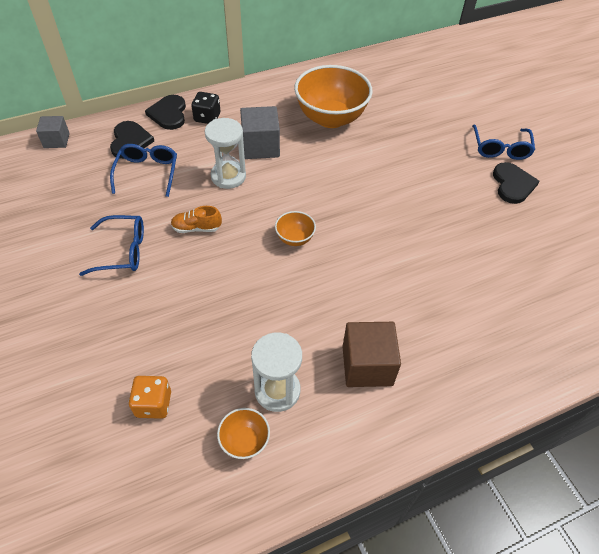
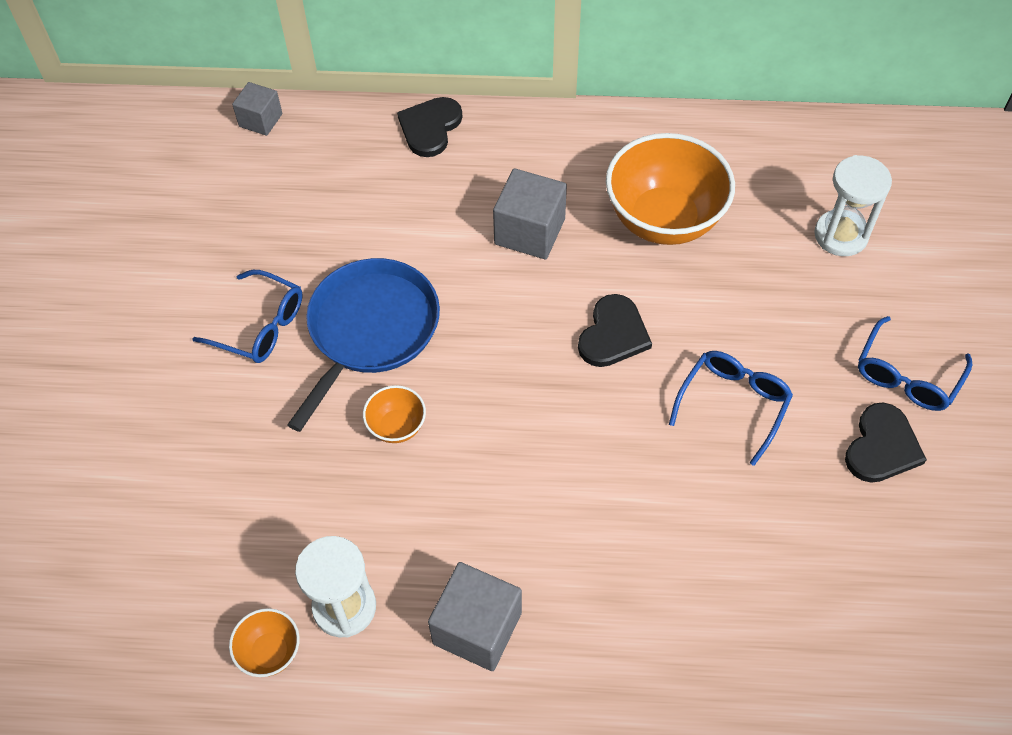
camera: 30 degrees right, 5 degrees up
black heart [110,121,154,159] -> black heart moved to [578,294,652,367]
blue glasses [110,144,177,197] -> blue glasses moved to [669,351,793,466]
orange dice [129,376,171,419] -> none
orange shoe [171,206,222,233] -> blue pan [287,258,440,432]
black dice [191,92,220,124] -> none
white hourglass [205,118,246,189] -> white hourglass moved to [814,155,892,256]
orange bowl [275,211,316,246] -> orange bowl moved to [363,385,426,443]
brown cube [342,322,401,387] -> grey cube [428,562,522,671]

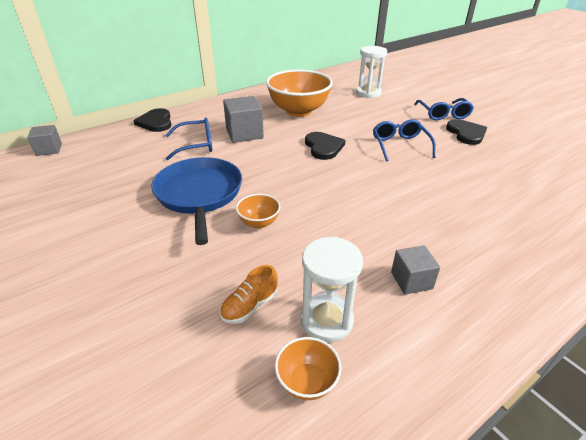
camera: 40 degrees left, 20 degrees down
blue glasses [192,270,303,363] -> blue glasses moved to [165,117,213,160]
grey cube [428,562,522,671] -> grey cube [391,245,440,295], size x0.62
none -> orange shoe [220,265,278,324]

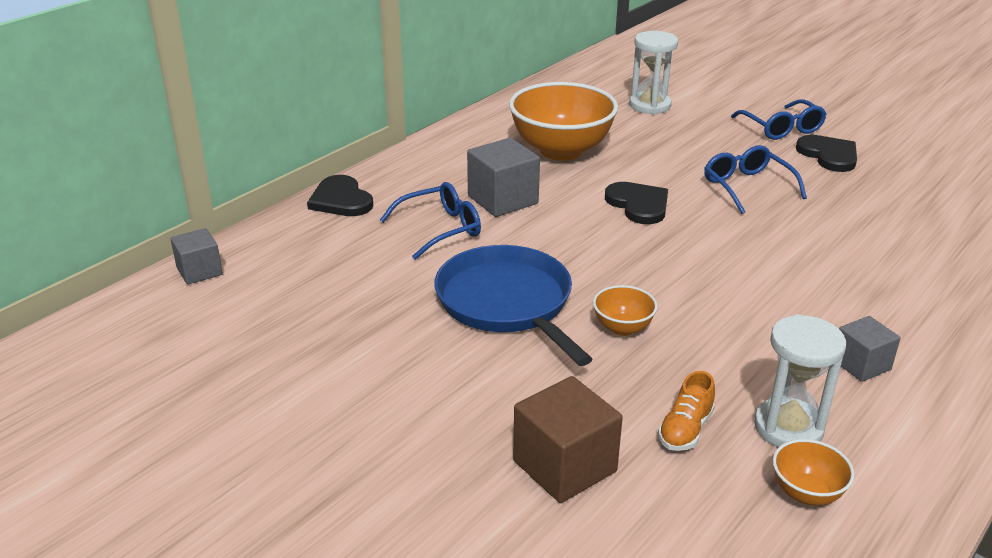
camera: 15 degrees left, 5 degrees down
none -> brown cube [513,376,623,503]

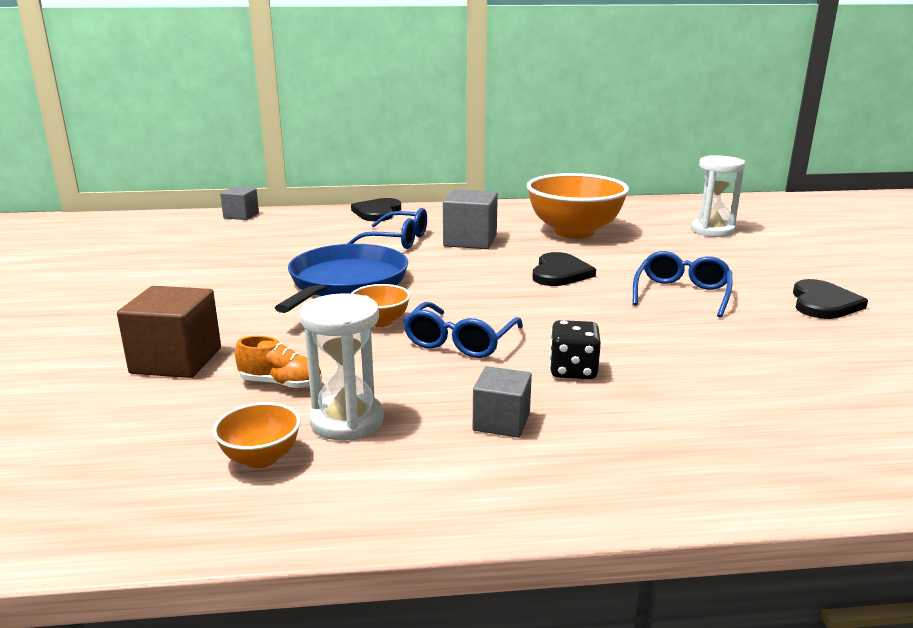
camera: 45 degrees right, 10 degrees down
orange shoe [658,371,715,451] -> orange shoe turned 150 degrees counterclockwise [235,336,322,389]
blue glasses [731,99,826,140] -> blue glasses moved to [403,302,523,358]
none -> black dice [550,320,601,379]

